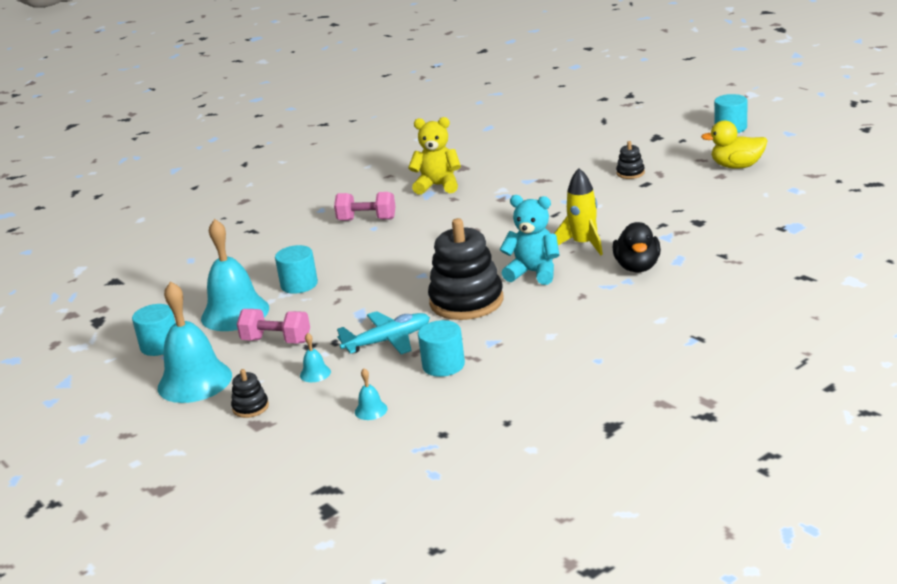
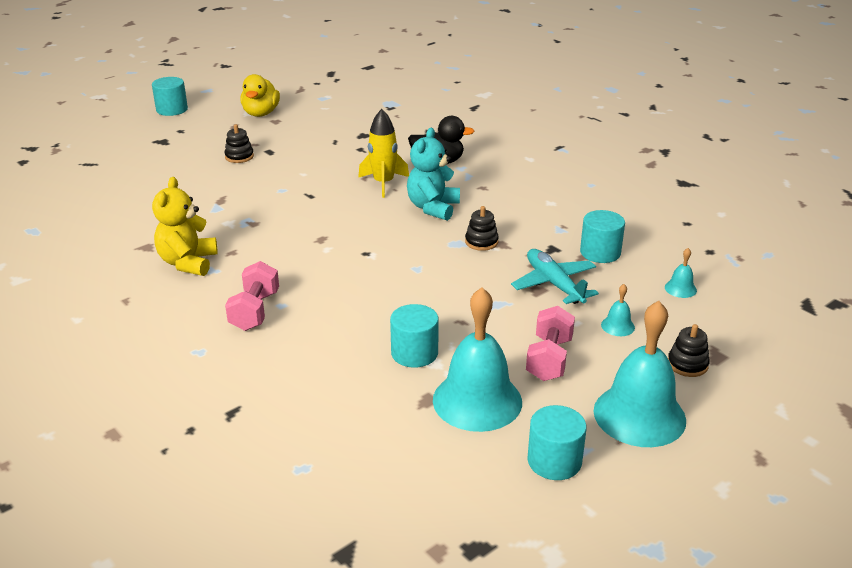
camera: 95 degrees left, 5 degrees up
black stacking toy [428,218,504,320] -> black stacking toy [465,206,499,251], size x0.44

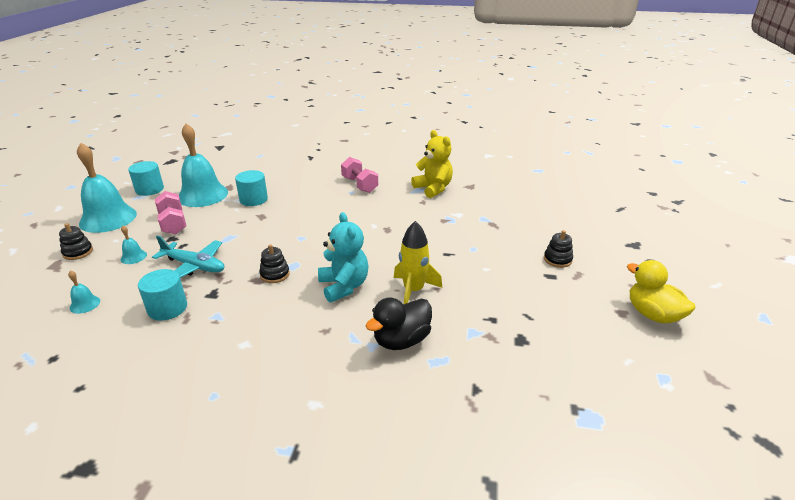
camera: 140 degrees right, 0 degrees up
turquoise cylinder [152,77,188,116] -> none

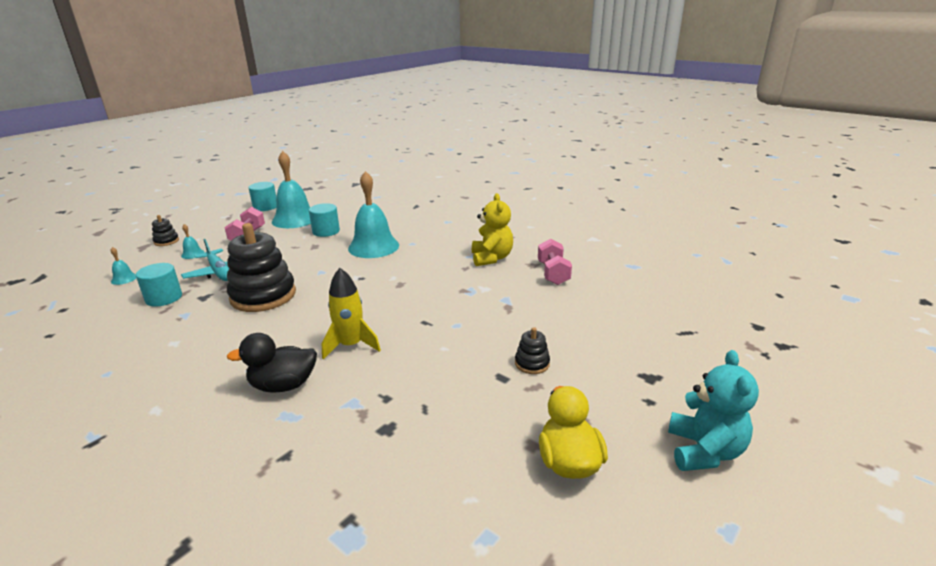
camera: 30 degrees right, 5 degrees down
turquoise bell [77,143,137,233] -> turquoise bell moved to [348,171,399,258]
black stacking toy [259,244,290,283] -> black stacking toy [227,223,296,312], size x2.26
turquoise teddy bear [318,212,369,303] -> turquoise teddy bear moved to [668,350,759,471]
pink dumbbell [341,157,378,193] -> pink dumbbell moved to [538,239,572,285]

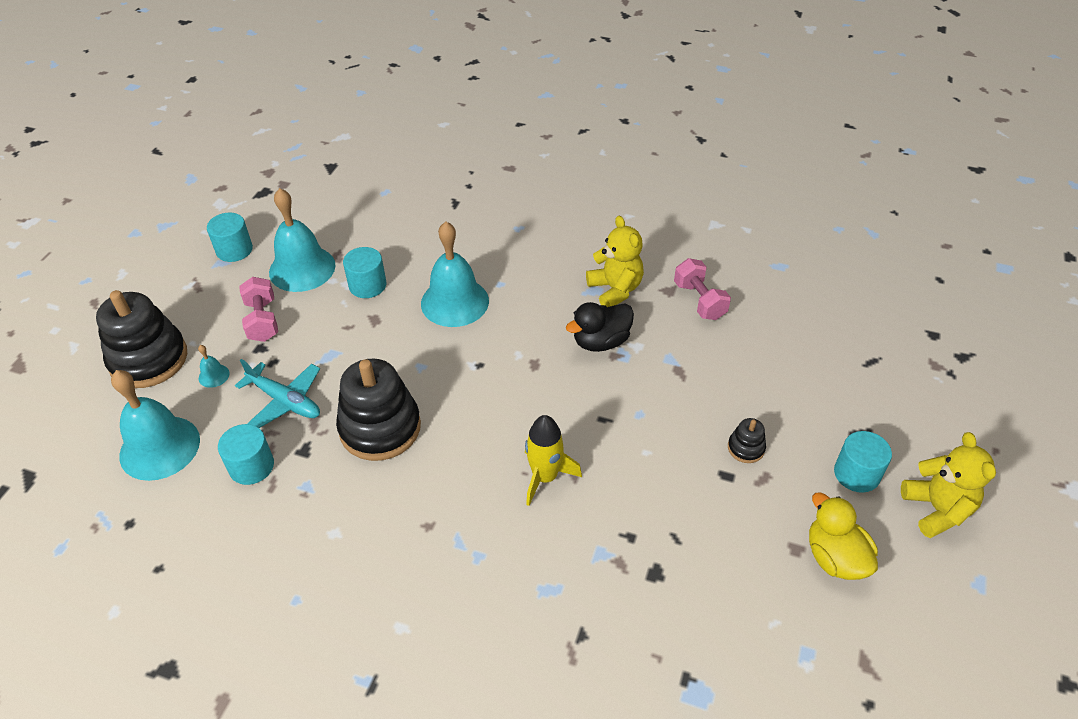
camera: 20 degrees left, 20 degrees up
turquoise bell [111,247,136,285] -> turquoise bell [111,370,200,481], size x2.41
black stacking toy [152,215,179,246] -> black stacking toy [96,290,187,388], size x2.26
black duck [227,333,317,393] -> black duck moved to [566,302,634,352]
turquoise teddy bear [668,350,759,471] -> yellow teddy bear [901,432,996,538]
none -> turquoise cylinder [834,431,892,493]

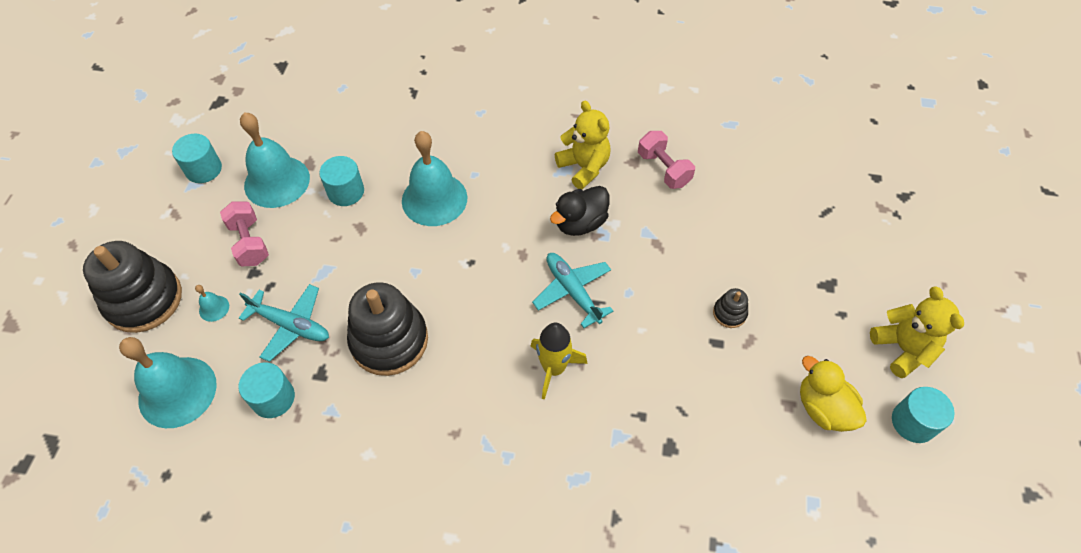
camera: 10 degrees left, 10 degrees up
turquoise cylinder [834,431,892,493] -> turquoise cylinder moved to [892,387,955,443]
none -> turquoise plane [532,253,613,328]

